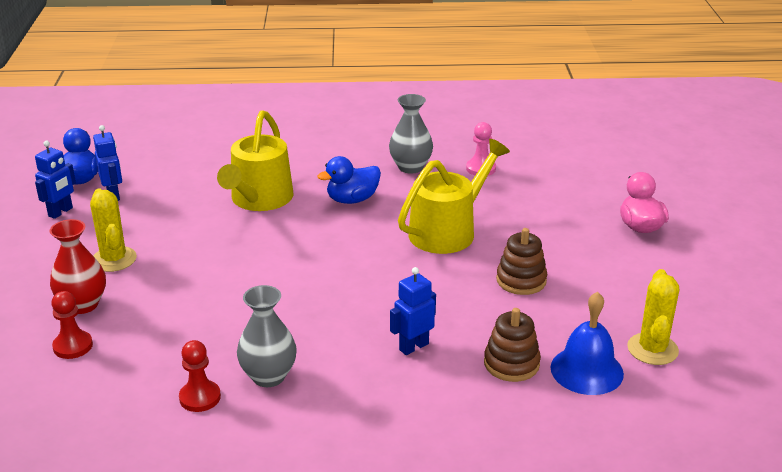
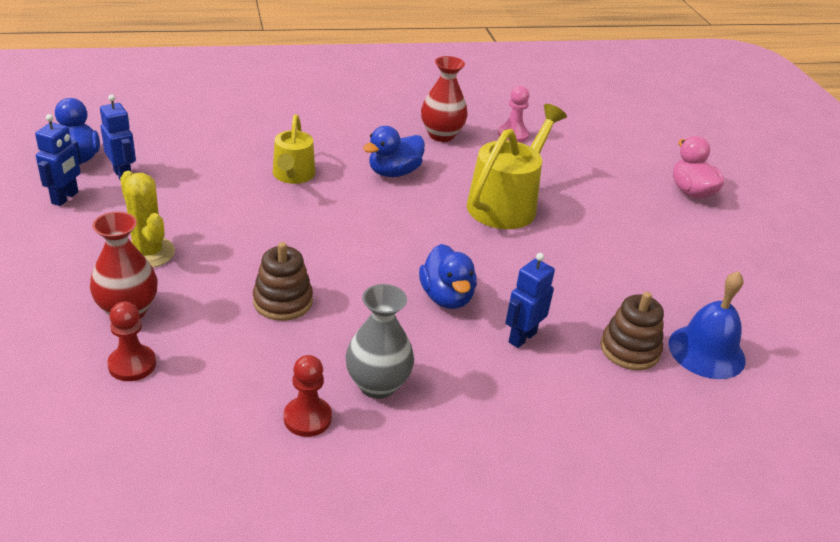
camera: 15 degrees left, 5 degrees up
yellow watering can [217,110,294,211] -> yellow watering can [273,114,315,184], size x0.62
grey vase [389,94,433,174] -> red vase [421,56,468,142]
brown stacking toy [496,228,547,295] -> brown stacking toy moved to [253,242,313,321]
yellow cactus [627,269,679,365] -> none
none -> blue duck [419,244,477,309]

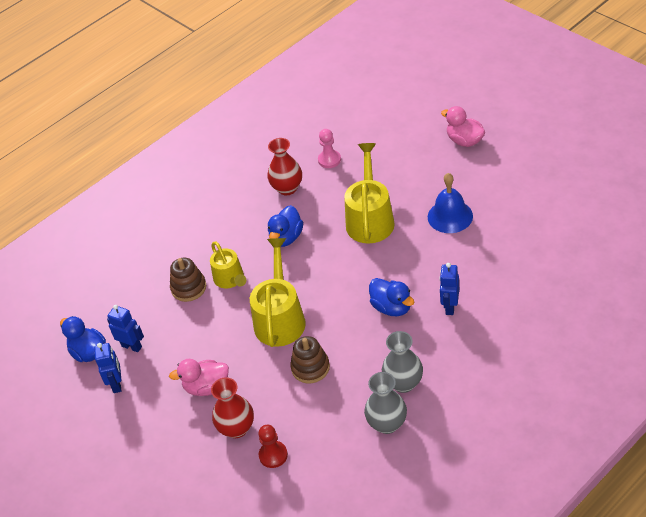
camera: 20 degrees left, 10 degrees up
yellow cactus [120,171,175,268] -> pink duck [169,359,229,396]
red pawn [284,355,332,437] -> grey vase [364,372,407,434]
brown stacking toy [600,292,664,370] -> brown stacking toy moved to [170,258,206,302]
blue bell [668,271,745,379] -> blue bell moved to [428,173,473,233]
none -> yellow watering can [250,238,306,347]

